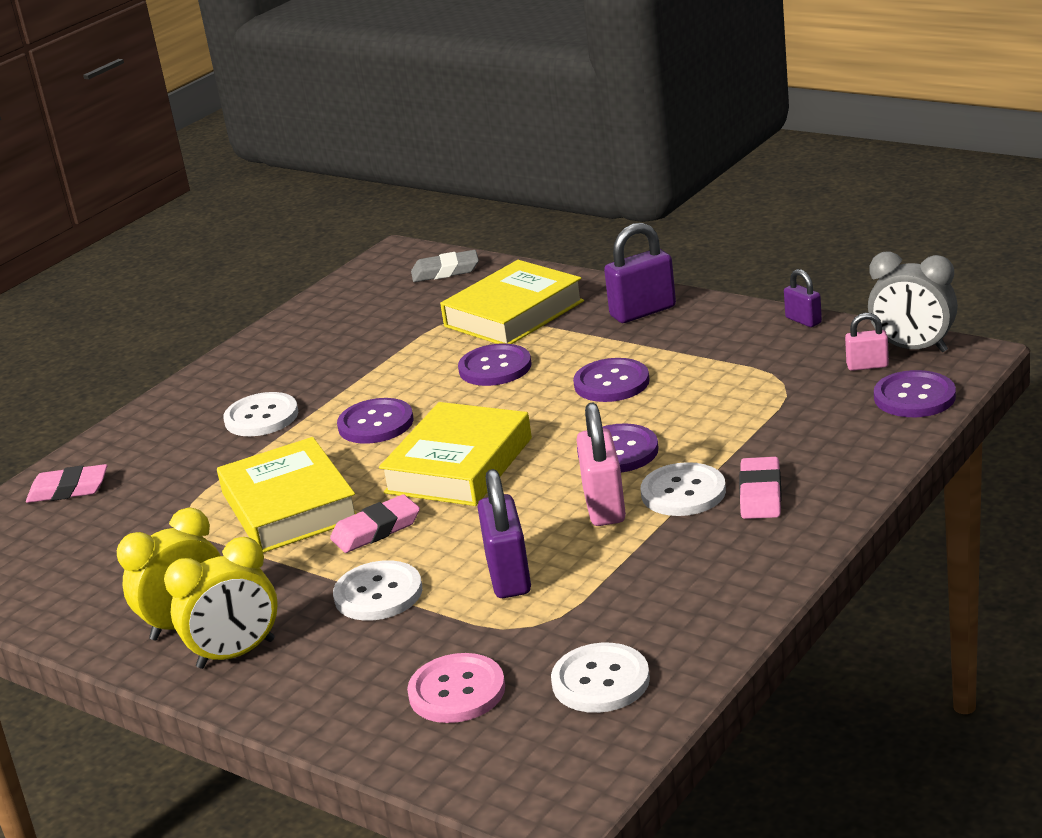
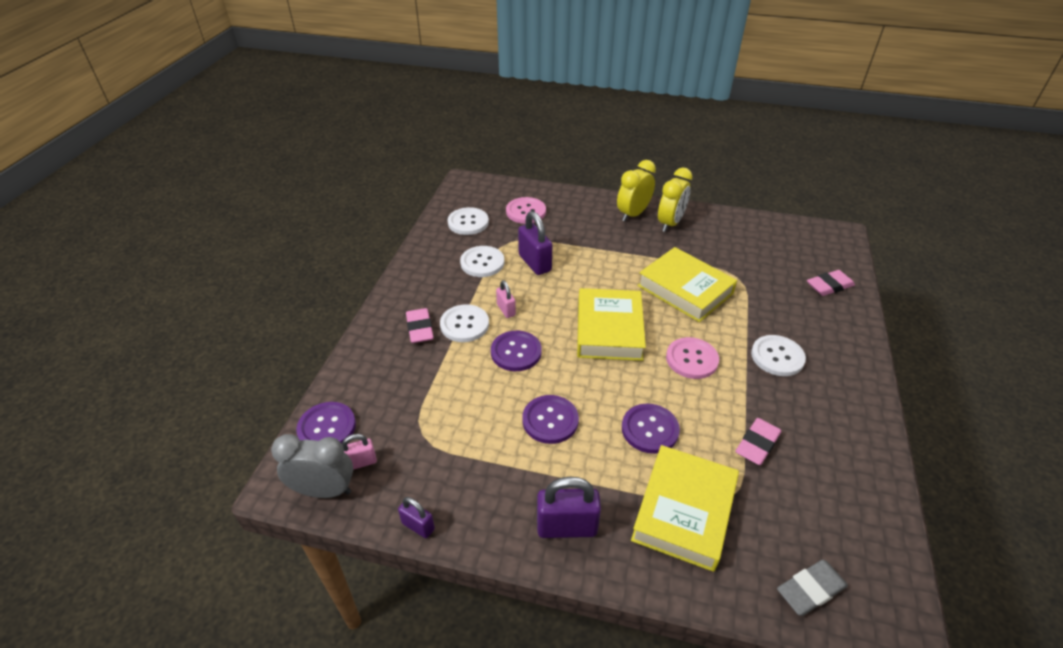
camera: 155 degrees right, 15 degrees up
pink eraser [330,494,420,553] -> pink eraser moved to [735,418,782,465]
white button [333,560,422,621] -> white button moved to [460,246,504,277]
purple button [337,398,414,444] -> pink button [666,337,719,379]
pink padlock [577,403,626,526] -> pink padlock [496,280,516,318], size x0.57
purple padlock [604,223,676,323] -> purple padlock turned 45 degrees clockwise [537,477,601,538]

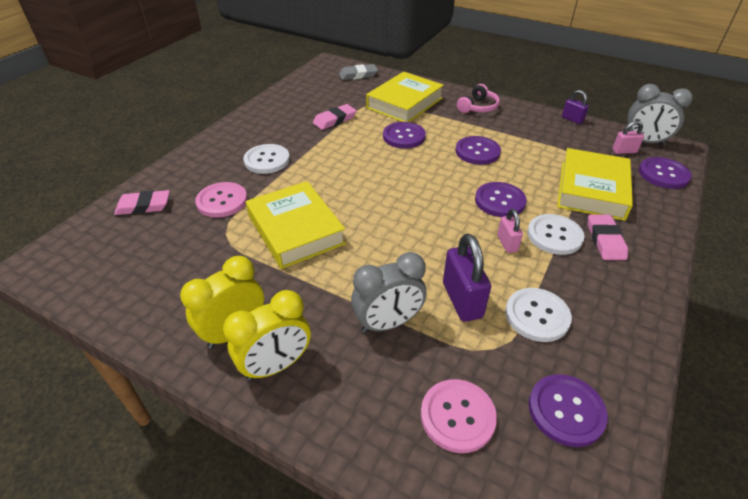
camera: 165 degrees left, 0 degrees up
white button [448,207,489,235] -> purple button [529,374,608,447]
purple padlock [537,477,601,538] -> pink headphones [457,84,500,113]
yellow book [577,288,646,361] -> yellow book moved to [557,148,633,221]
pink button [666,337,719,379] -> pink button moved to [195,182,247,218]
none -> grey clock [351,252,427,333]

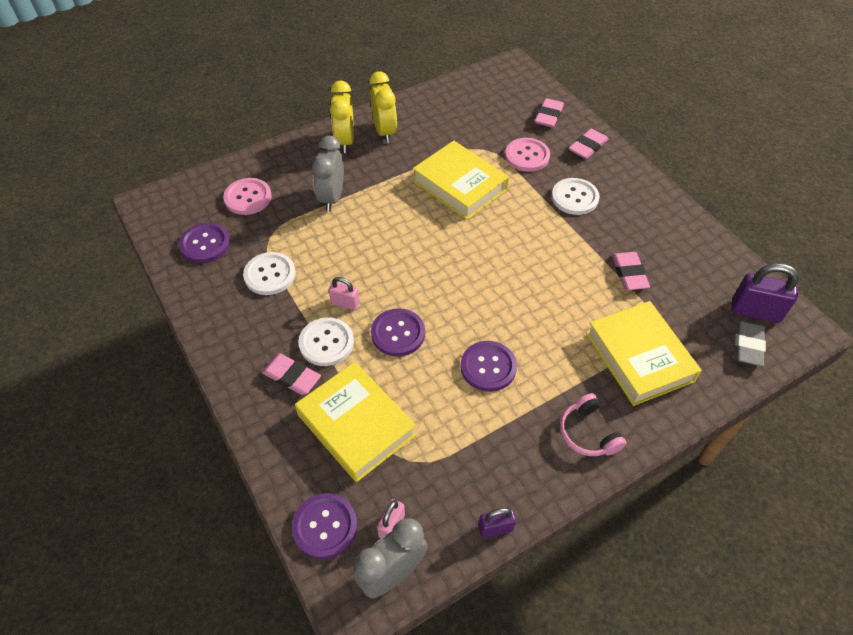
camera: 120 degrees right, 10 degrees up
yellow book [246,181,346,269] -> yellow book turned 45 degrees clockwise [413,141,509,220]
purple button [383,122,426,149] -> none
purple padlock [443,234,491,322] -> purple padlock moved to [732,263,799,323]
none -> pink eraser [569,129,609,159]

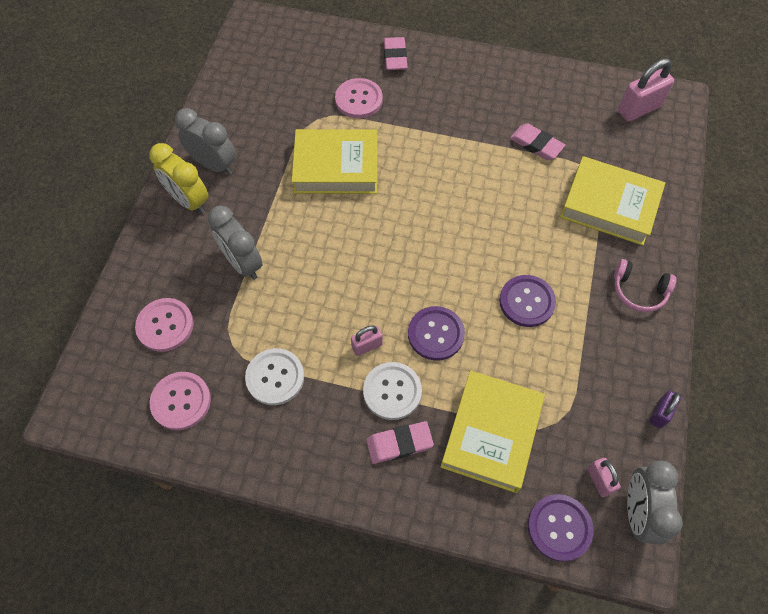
camera: 45 degrees left, 10 degrees up
purple button [179,223,230,263] -> pink button [150,372,211,430]
yellow book [295,362,416,482] -> yellow book turned 75 degrees counterclockwise [441,370,545,493]
yellow clock [369,71,397,143] -> grey clock [175,108,236,175]
pink eraser [535,98,564,128] -> none
white button [552,178,600,215] -> none
purple padlock [732,263,799,323] -> pink padlock [618,58,674,122]
grey eraser [735,320,766,366] -> none

